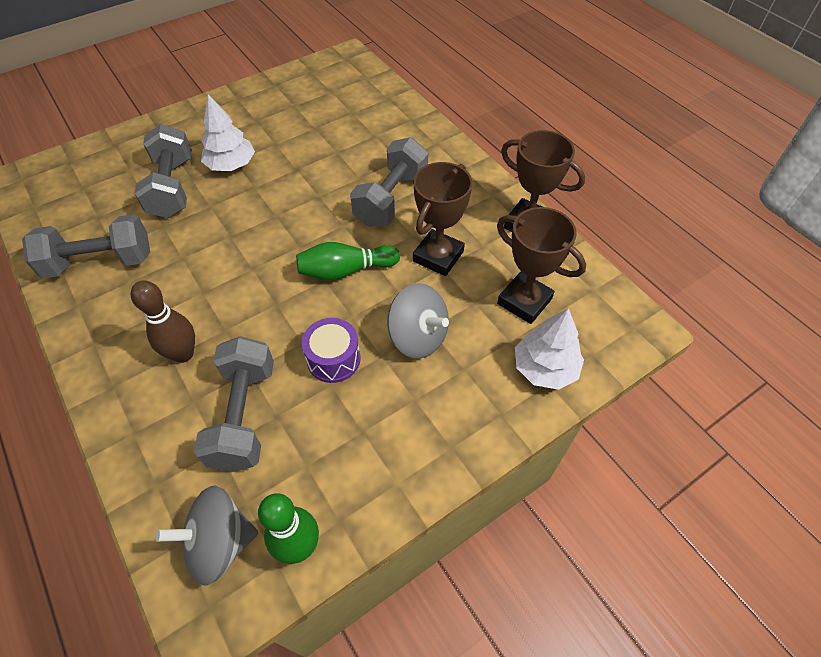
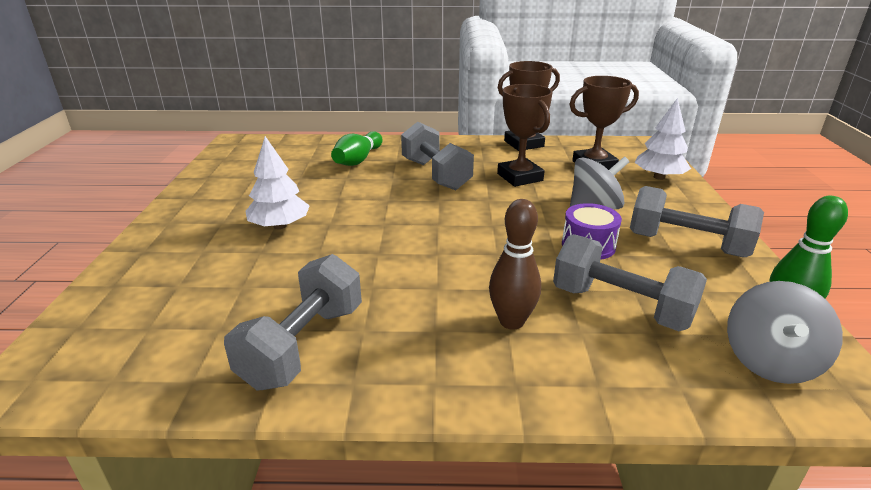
camera: 55 degrees left, 25 degrees down
grey dumbbell [134,124,192,218] -> grey dumbbell moved to [630,186,764,257]
green bowling pin [296,242,400,280] -> green bowling pin moved to [331,131,382,166]

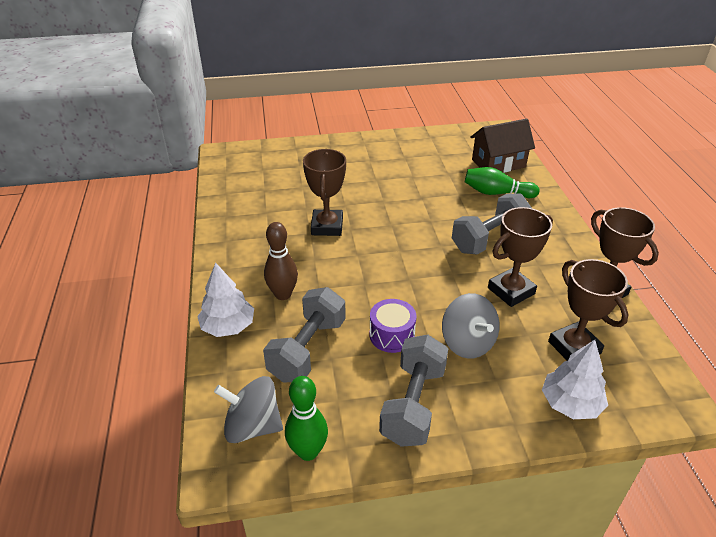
camera: 80 degrees right, 10 degrees up
grey dumbbell [224,254,362,391] -> none
white tree [245,136,310,229] -> white tree moved to [197,262,254,337]
none -> brown trophy [303,149,346,236]
none -> brown house [470,119,535,173]

